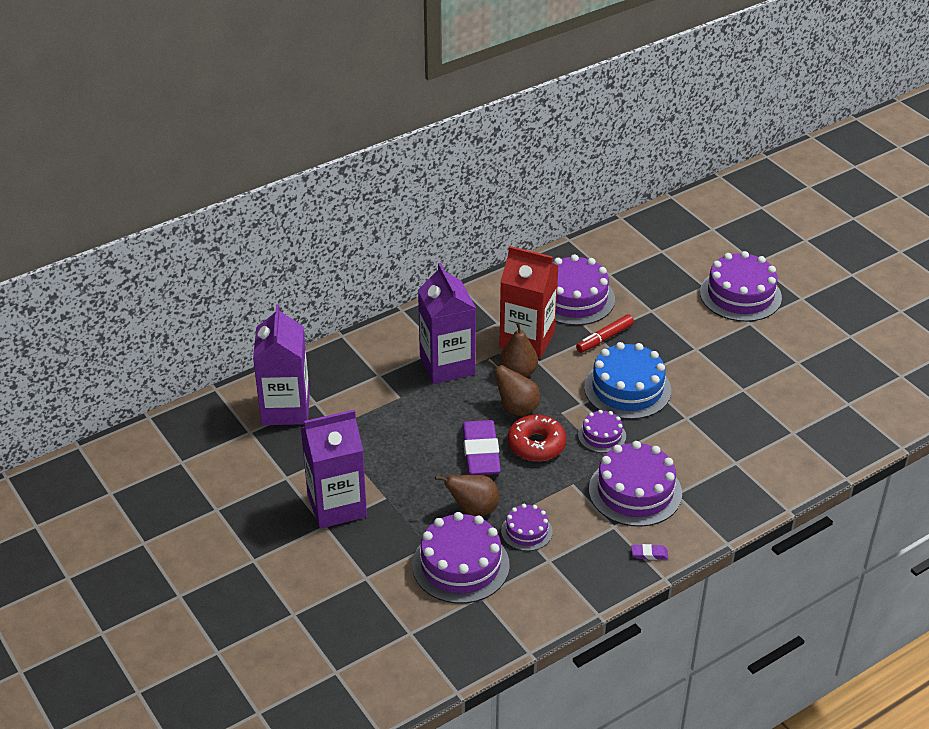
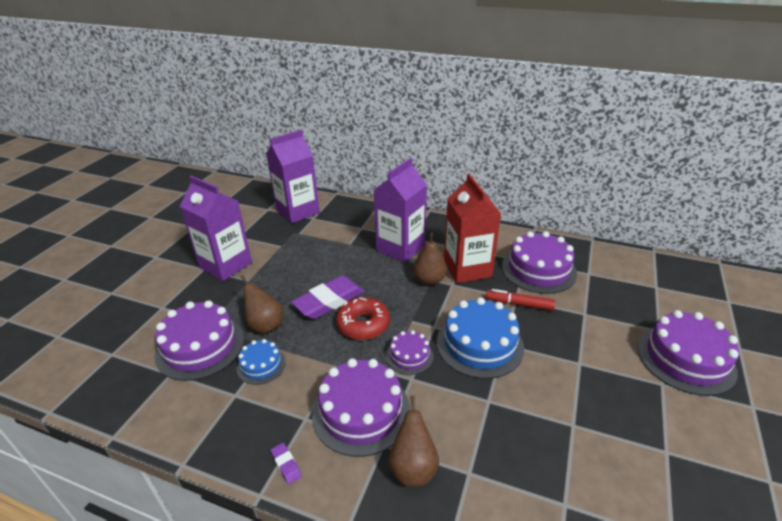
camera: 55 degrees right, 5 degrees down
brown pear [488,359,540,416] -> brown pear moved to [388,395,439,487]
purple cake [501,504,553,551] -> blue cake [237,339,286,385]

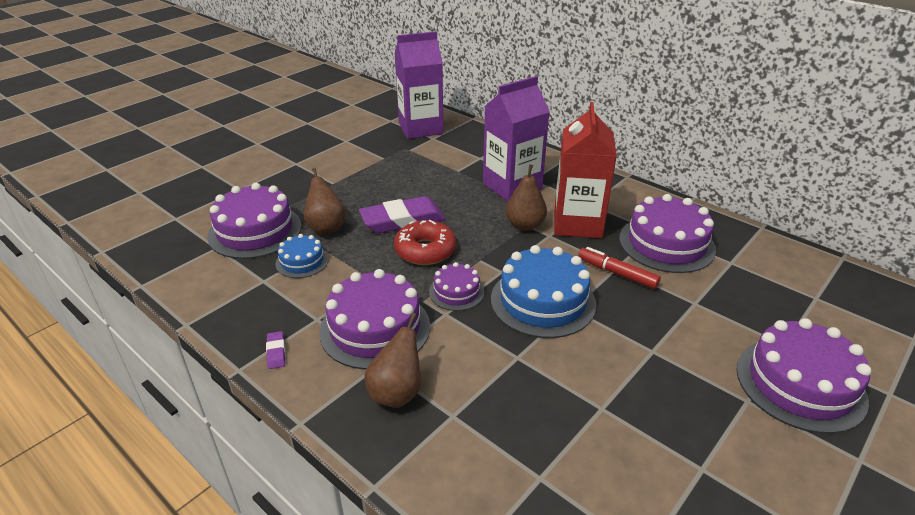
camera: 20 degrees right, 0 degrees up
purple carton [180,176,252,281] -> none

